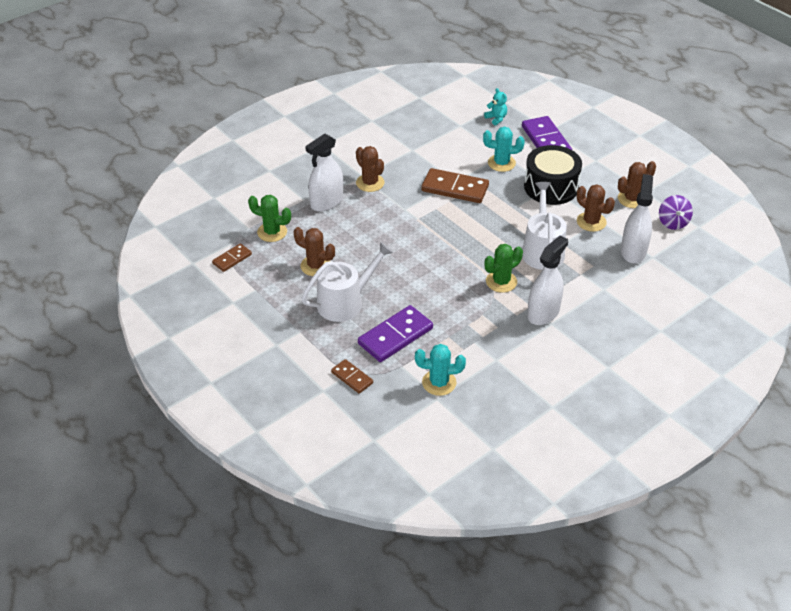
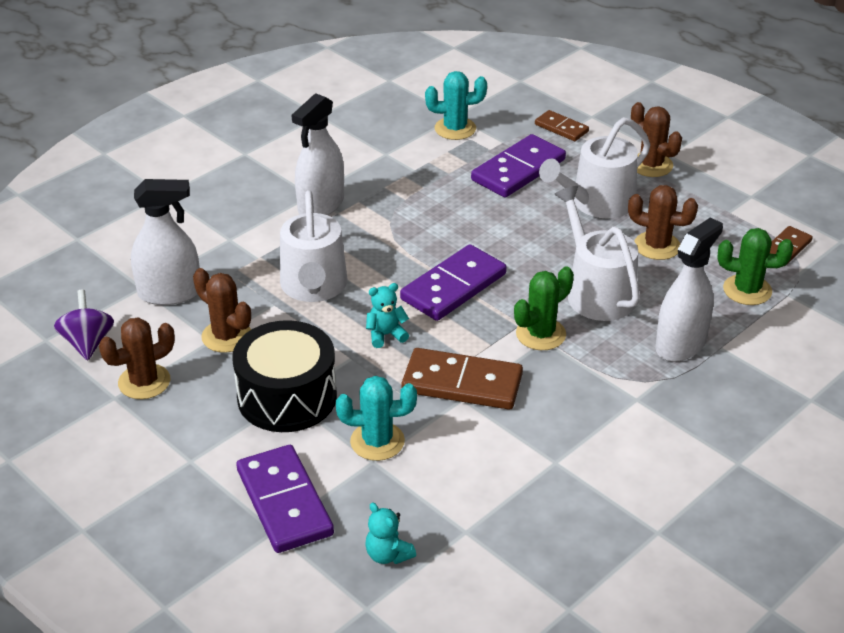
camera: 175 degrees right, 5 degrees down
brown cactus [356,146,385,192] -> brown cactus moved to [631,102,682,177]
green cactus [485,244,523,293] -> green cactus moved to [514,266,574,350]
white spray bottle [621,174,653,263] -> white spray bottle turned 105 degrees counterclockwise [131,179,200,305]
none -> turquoise teddy bear [366,283,409,348]
none -> purple domino [400,244,507,321]
none -> white watering can [554,186,640,321]

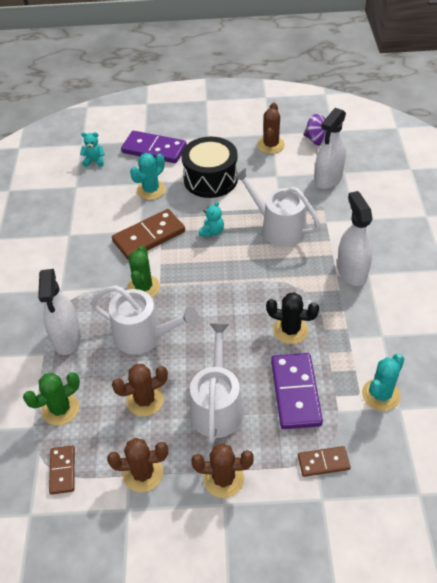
camera: 135 degrees right, 10 degrees up
brown cactus [193,268,251,353] -> brown cactus moved to [107,438,168,492]
purple domino [400,244,507,321] -> none
none -> black cactus [266,292,319,344]

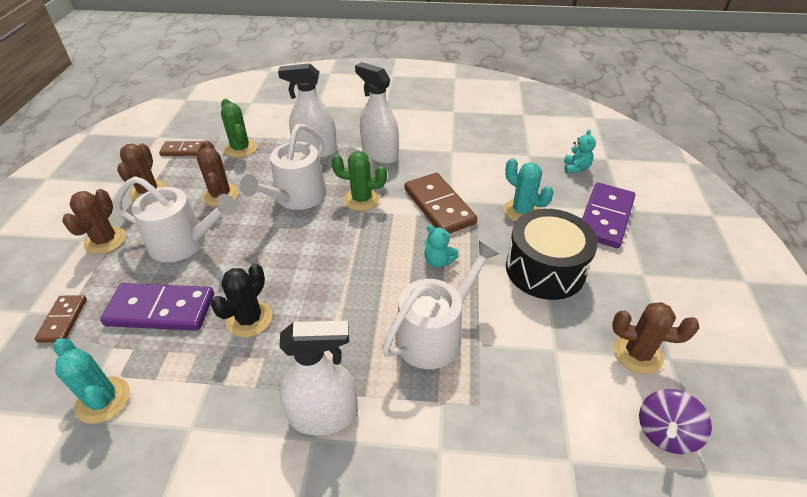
camera: 95 degrees right, 5 degrees down
white spray bottle [314,108,346,189] -> white spray bottle moved to [355,62,399,164]

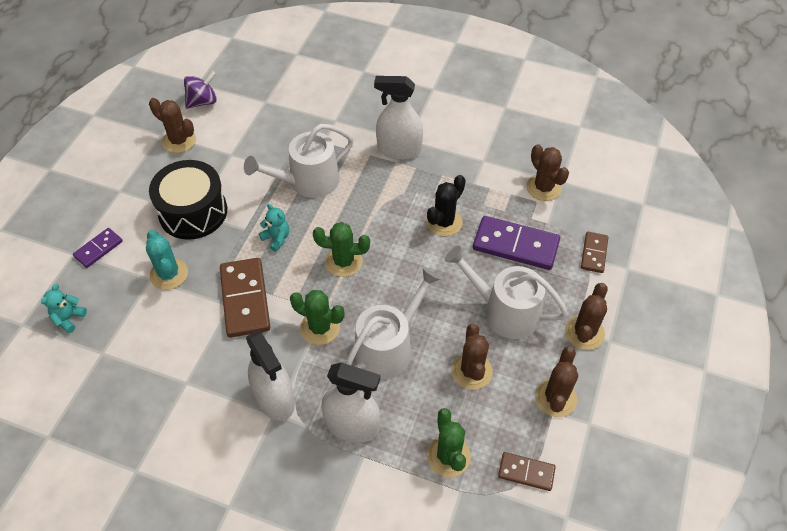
camera: 165 degrees left, 10 degrees up
turquoise cactus [54,338,130,424] -> brown cactus [526,144,569,201]
purple domino [582,183,635,248] -> purple domino [73,228,123,268], size x0.55
none -> green cactus [313,222,370,277]

